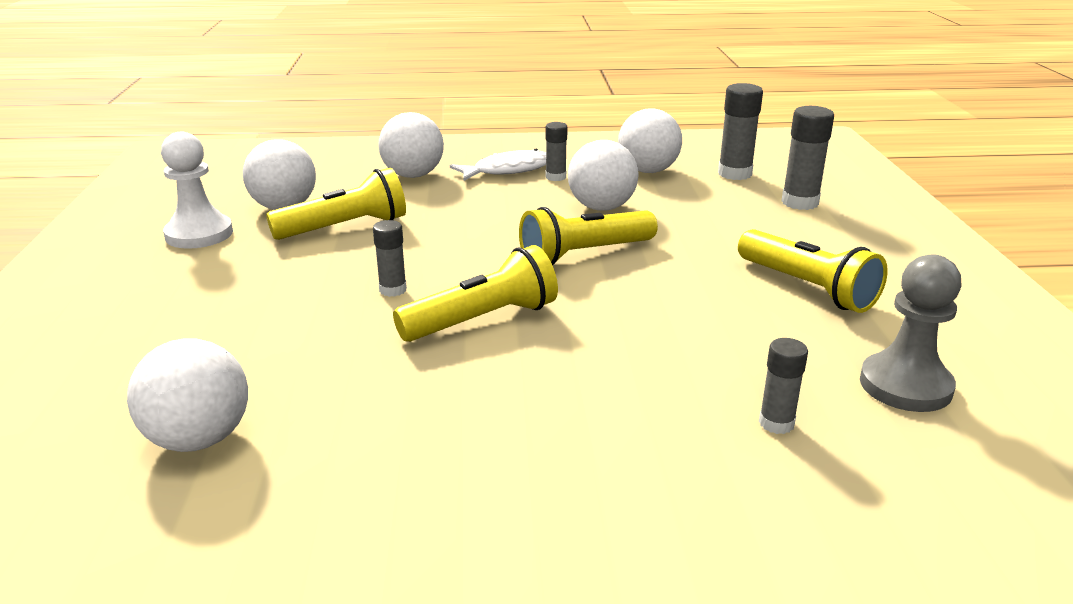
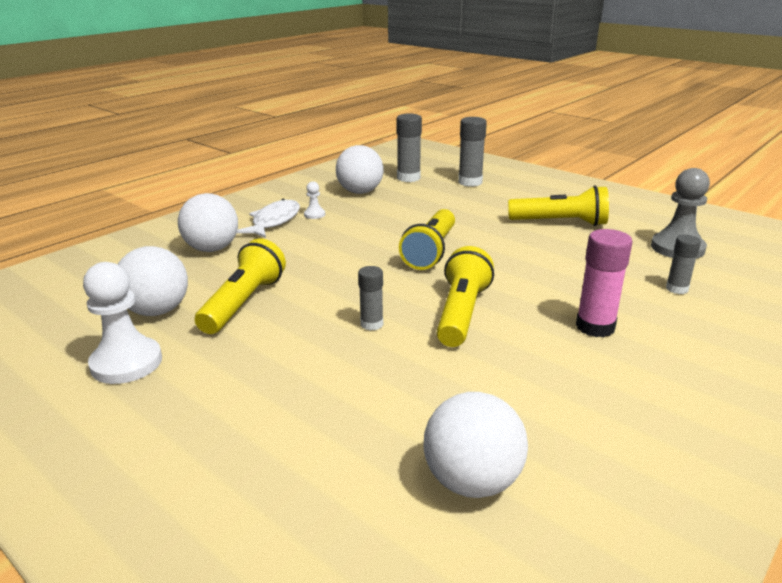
camera: 45 degrees left, 0 degrees up
grey glue stick [545,122,567,181] -> white pawn [304,181,325,219]
white ball [568,140,639,211] -> none
none -> pink glue stick [576,229,633,337]

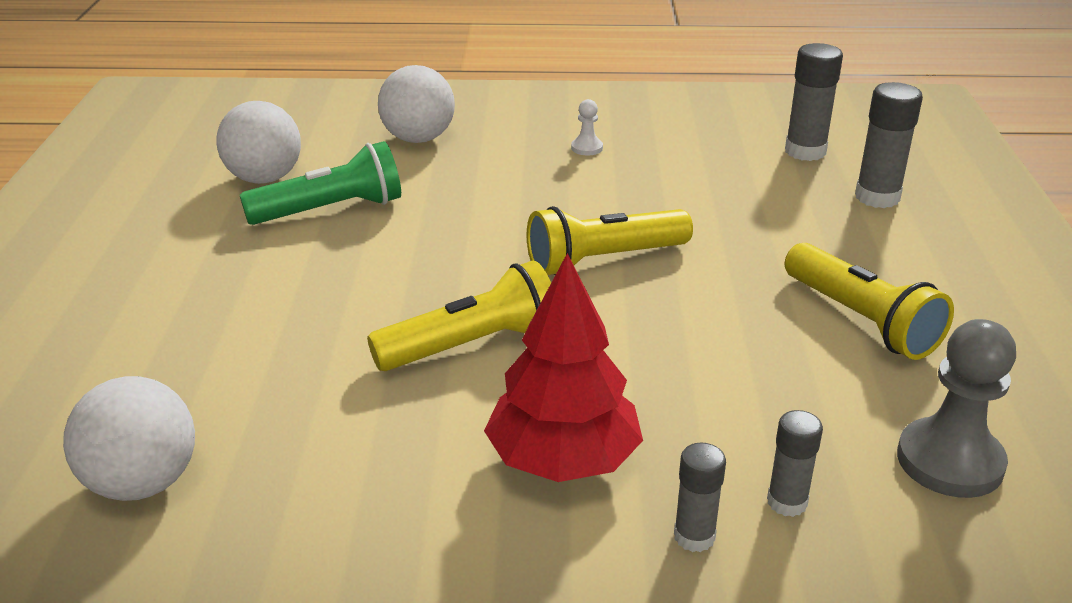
camera: 50 degrees right, 5 degrees up
white pawn [83,262,162,384] -> none
yellow flashlight [195,238,286,334] -> green flashlight [240,141,401,225]
white fish [237,199,300,238] -> none
white ball [336,145,383,194] -> none
grey glue stick [358,266,383,331] -> grey glue stick moved to [674,443,726,552]
pink glue stick [576,229,633,337] -> red tree [484,253,643,482]

